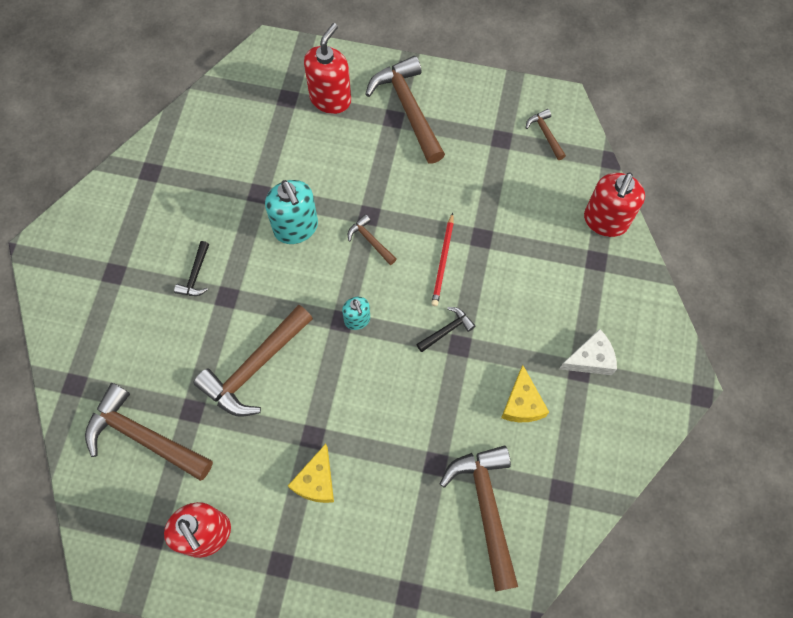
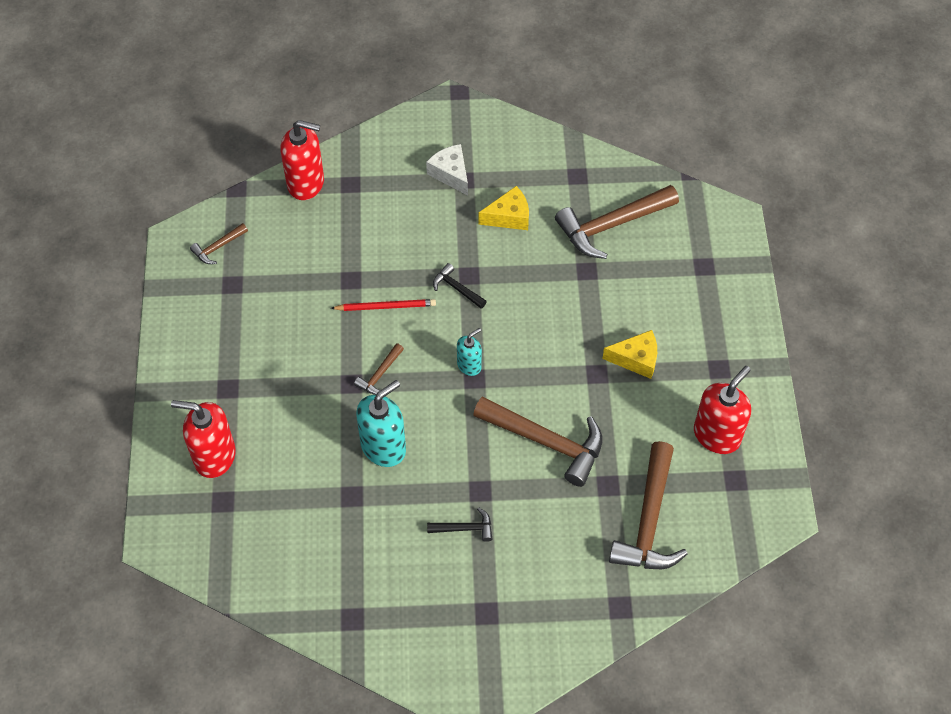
camera: 105 degrees left, 10 degrees down
brown hammer [365,56,445,164] -> none

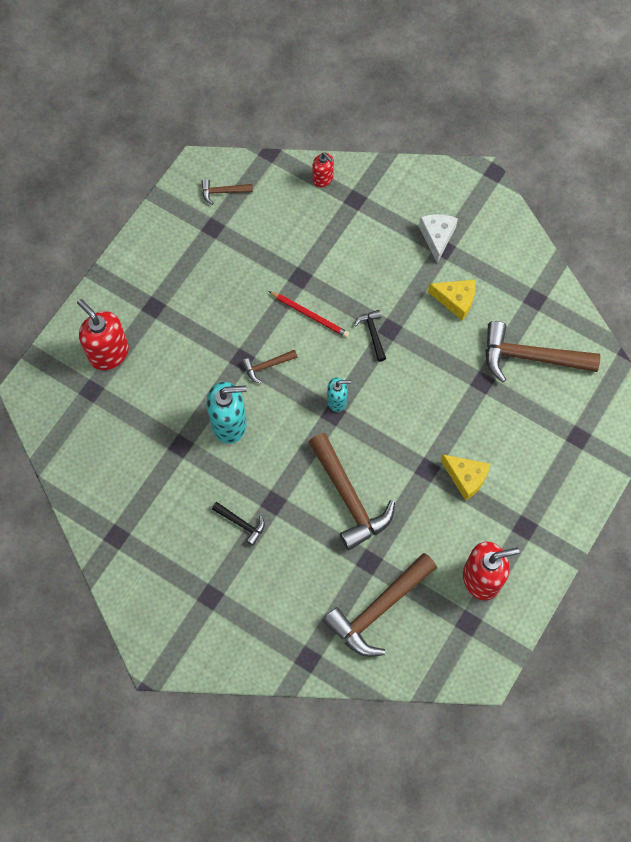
camera: 35 degrees right, 10 degrees up
red soap dispenser [280,120,324,200] -> red soap dispenser [312,152,334,187], size x0.56

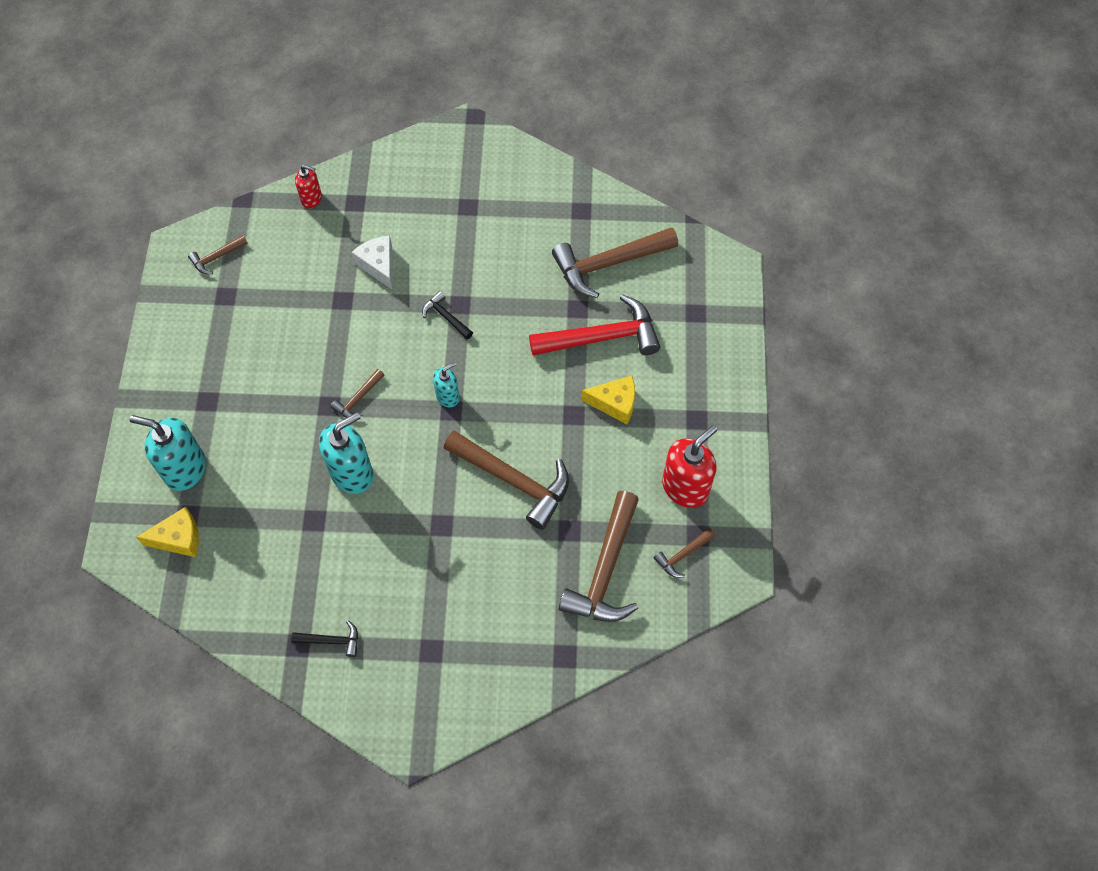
camera: 30 degrees left, 5 degrees down
red soap dispenser [77,299,129,370] -> turquoise soap dispenser [129,415,206,491]
black hammer [212,502,265,546] -> black hammer moved to [291,620,358,657]
red pencil [269,291,349,338] -> none
white cheese [419,214,458,263] -> white cheese moved to [352,236,392,289]
yellow cheese [428,280,476,320] -> yellow cheese moved to [136,507,199,557]
none -> red hammer [529,294,660,355]
none -> brown hammer [653,528,715,578]

